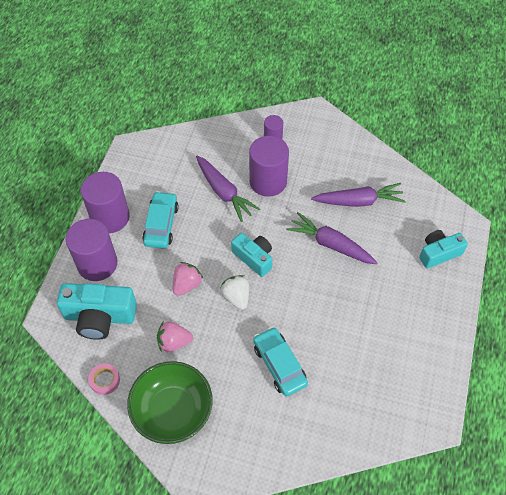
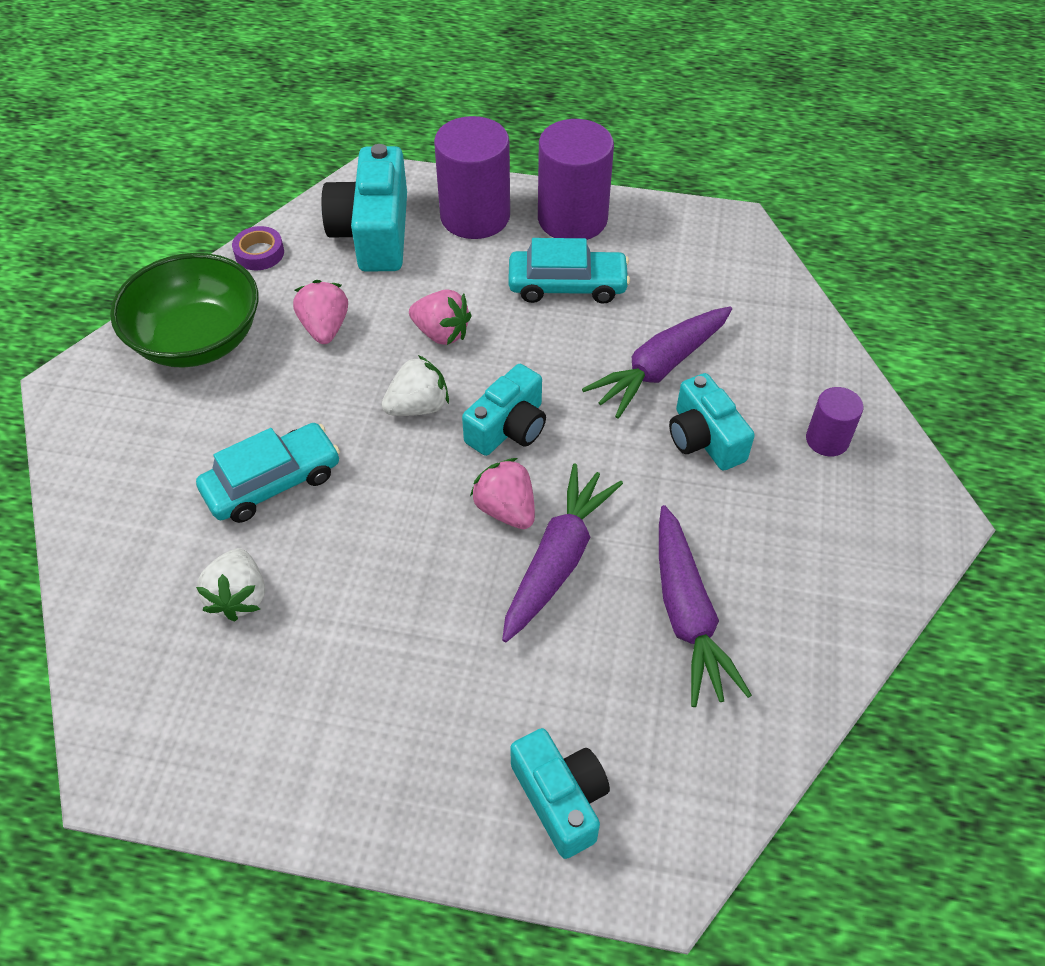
camera: 85 degrees right, 5 degrees down
pink tape [88,363,120,395] -> purple tape [232,226,284,270]
purple cylinder [249,136,289,197] -> turquoise camera [669,373,755,471]
none -> white strawberry [196,548,265,622]
none -> pink strawberry [470,458,535,529]

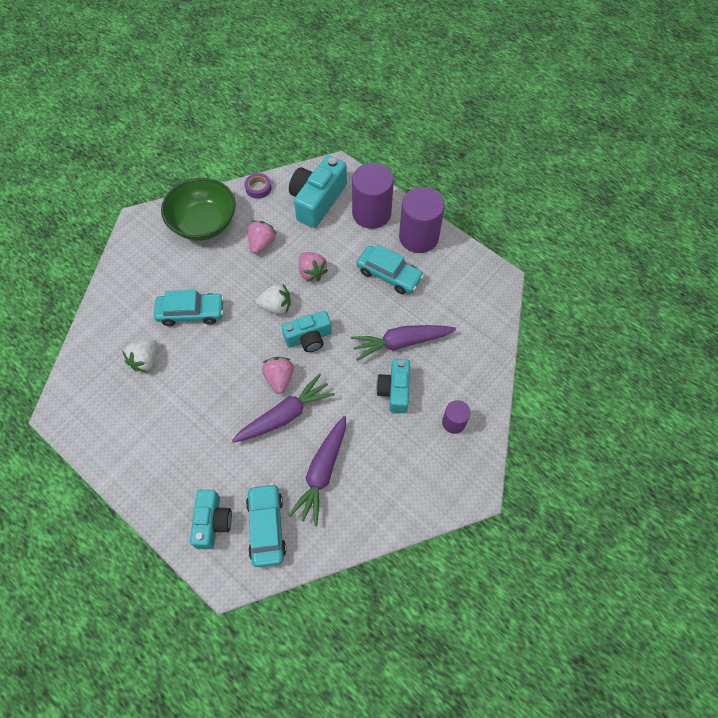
camera: 30 degrees right, 10 degrees up
none -> turquoise car [246,483,287,567]

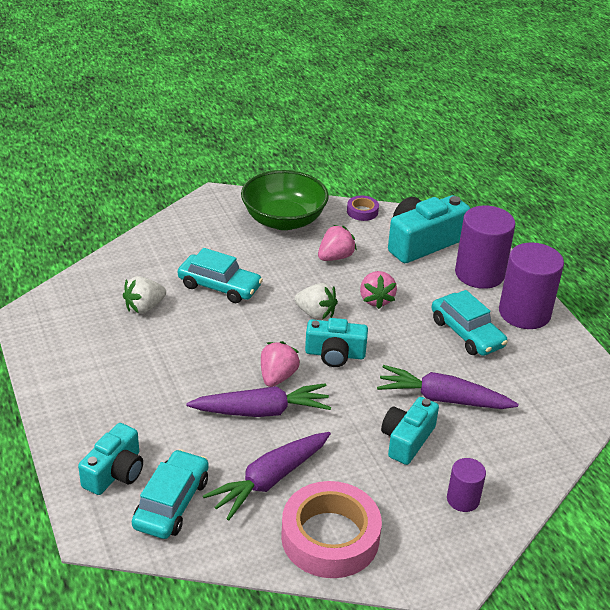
camera: 25 degrees right, 25 degrees down
none -> pink tape [281,481,382,578]

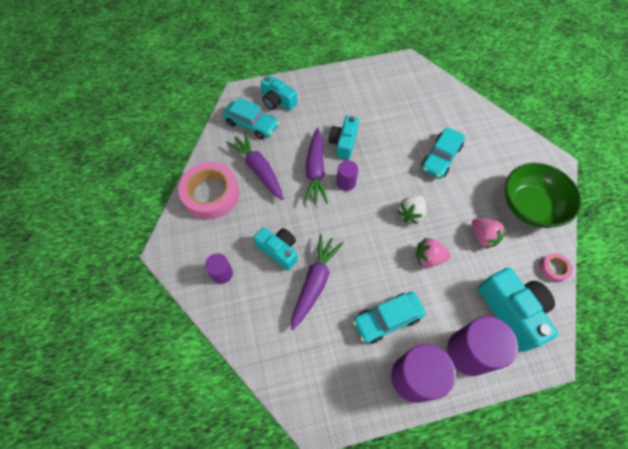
camera: 100 degrees right, 25 degrees up
white strawberry [123,276,166,314] -> none
pink strawberry [261,341,300,387] -> purple cylinder [337,160,358,191]
turquoise camera [305,318,368,367] -> turquoise camera moved to [329,116,359,159]
purple tape [347,195,379,221] -> pink tape [539,253,573,282]

